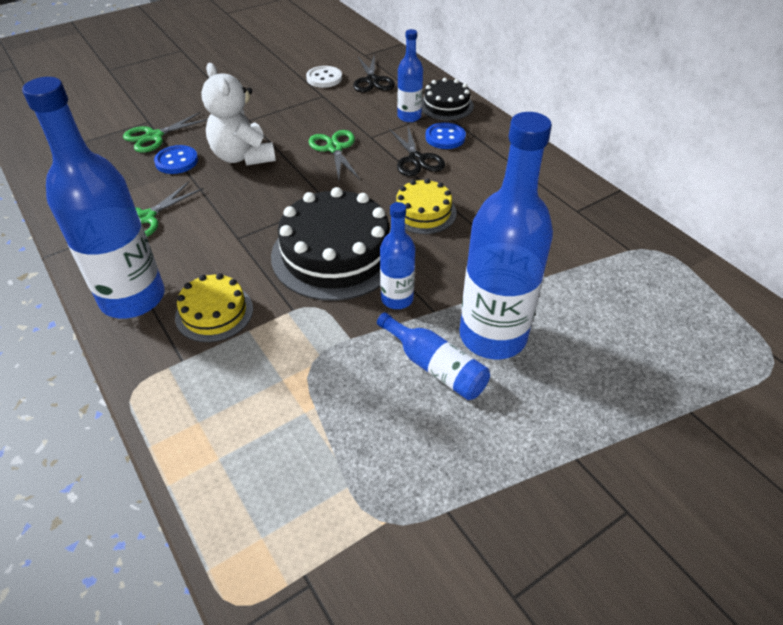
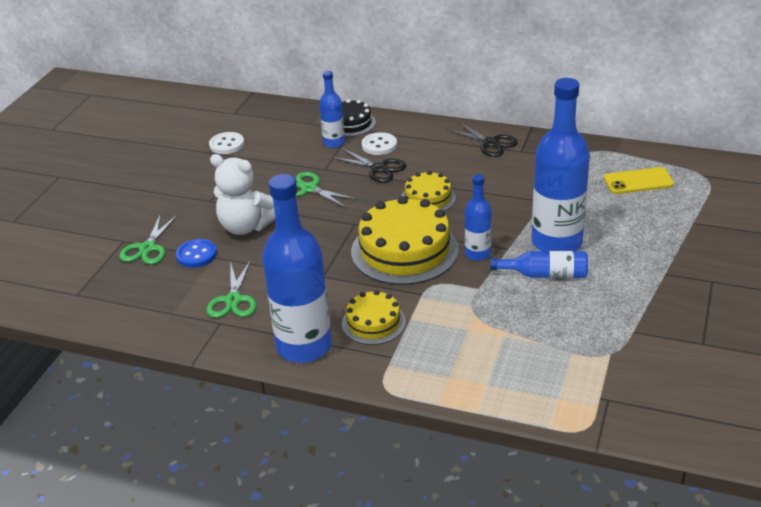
camera: 35 degrees left, 10 degrees down
black cake [271,187,391,301] -> yellow cake [351,196,459,285]
black scissors [353,57,395,93] -> black scissors moved to [446,121,518,157]
blue button [425,122,466,149] -> white button [362,132,397,155]
none -> yellow phone [604,167,674,194]

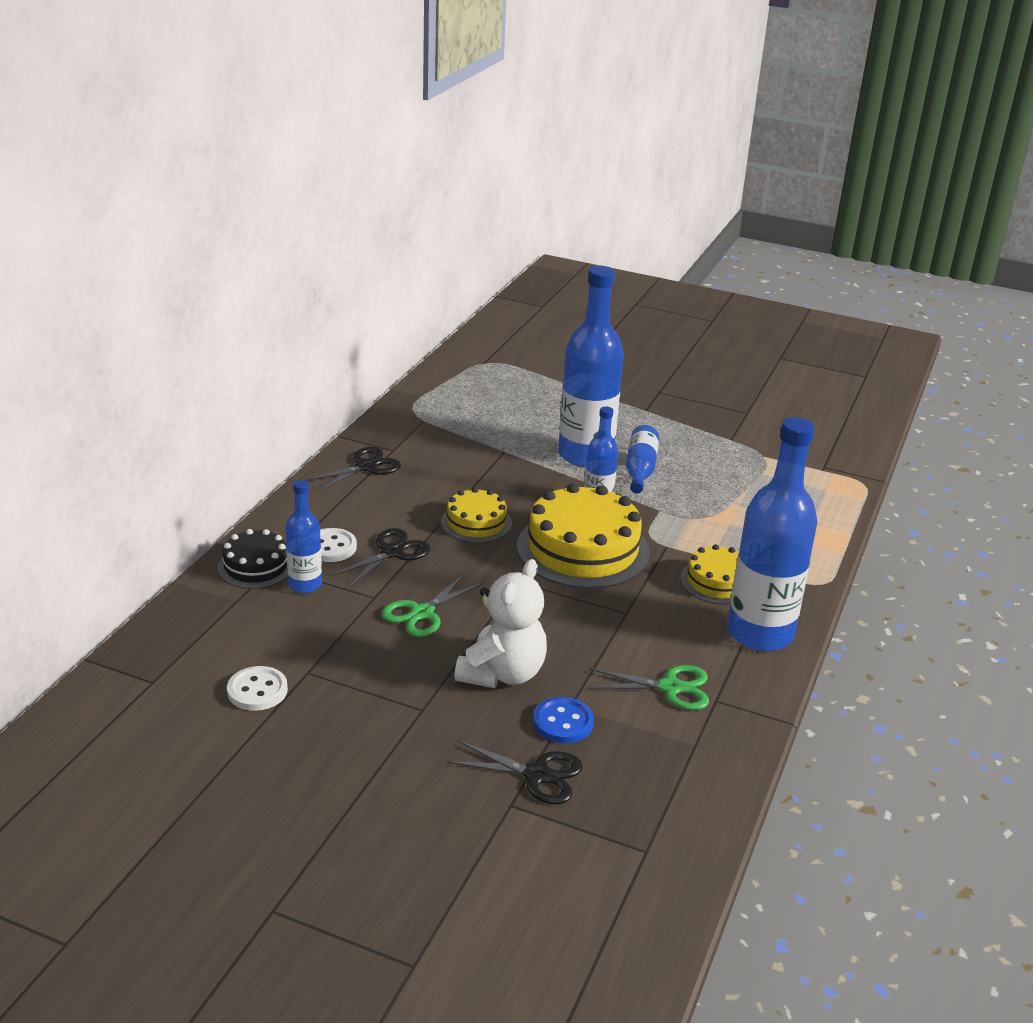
camera: 90 degrees left, 5 degrees down
green scissors [119,213,178,265] -> black scissors [446,740,583,804]
yellow phone [604,167,674,194] -> none

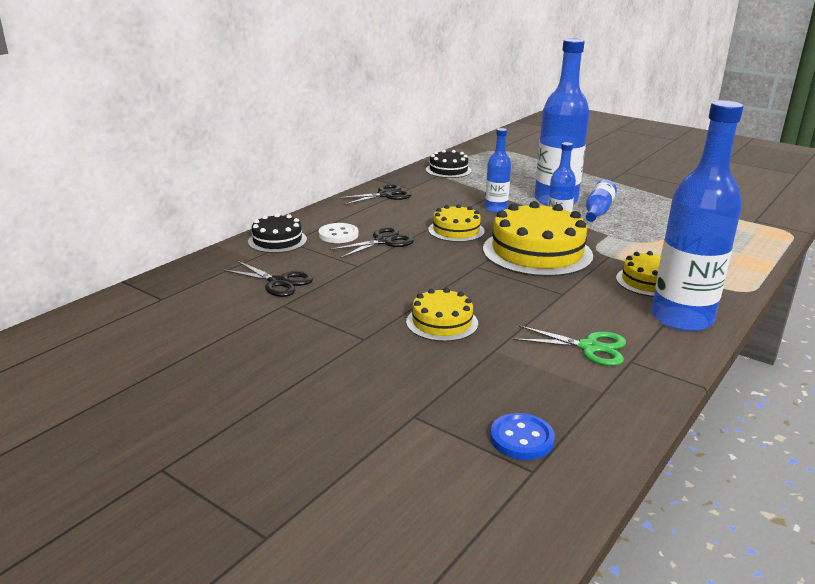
camera: 15 degrees right, 5 degrees down
white button [227,666,288,711] -> none
blue bottle [285,480,322,593] -> blue bottle moved to [485,128,511,213]
green scissors [381,574,484,637] -> none
black scissors [446,740,583,804] -> black scissors moved to [222,261,313,297]
white teddy bear [454,559,547,688] -> yellow cake [406,288,478,342]
blue button [533,697,594,743] -> blue button moved to [490,413,555,460]
none -> black cake [426,150,472,178]

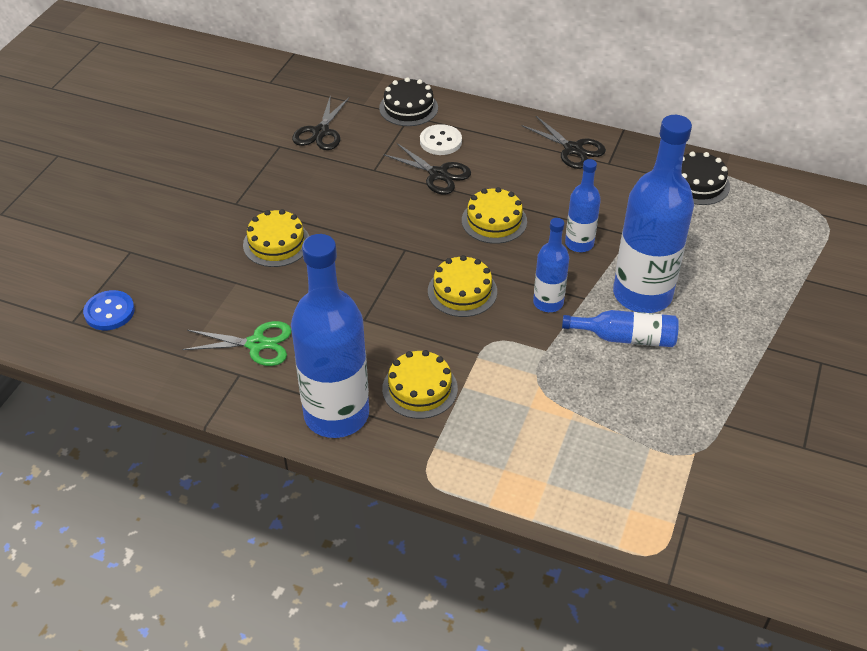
camera: 75 degrees right, 20 degrees up
yellow cake [483,201,593,277] -> yellow cake [428,255,497,317], size x0.55
green scissors [513,325,626,366] -> green scissors turned 90 degrees counterclockwise [182,321,291,366]

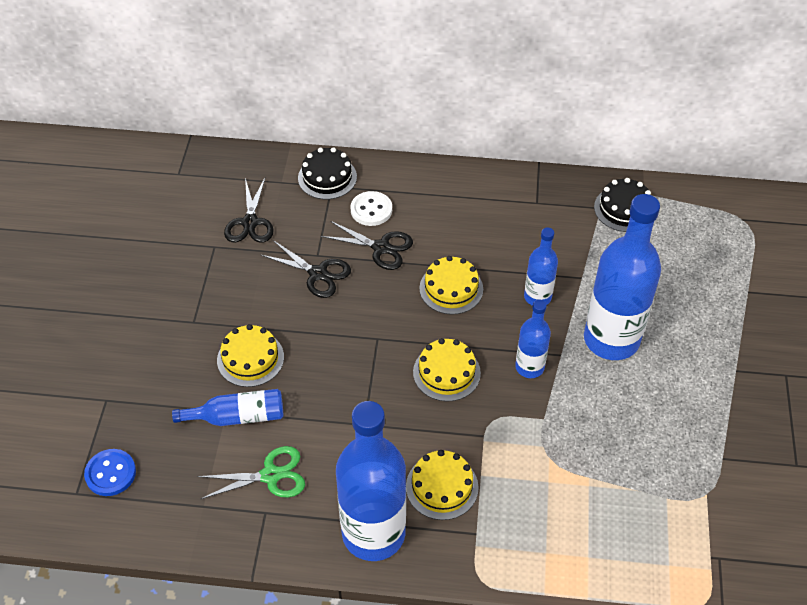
camera: 15 degrees left, 5 degrees up
black scissors [522,116,606,169] -> black scissors moved to [261,240,351,298]
blue bottle [562,310,679,347] -> blue bottle moved to [172,389,283,426]

